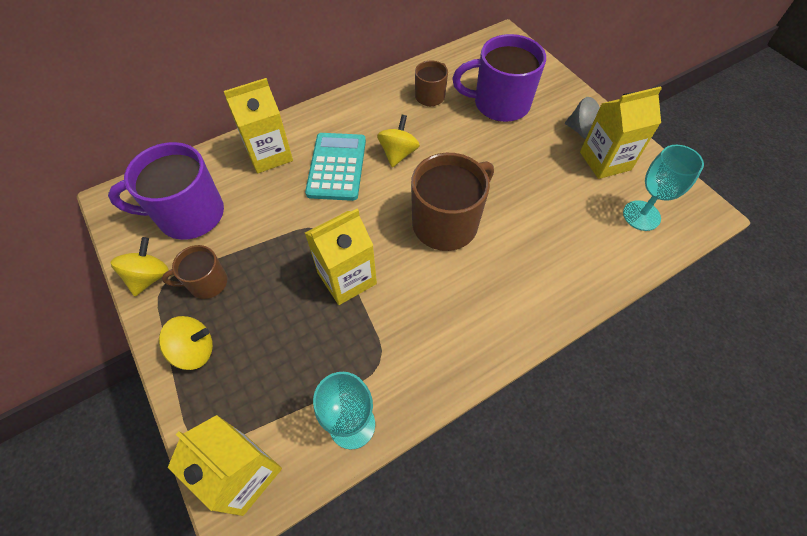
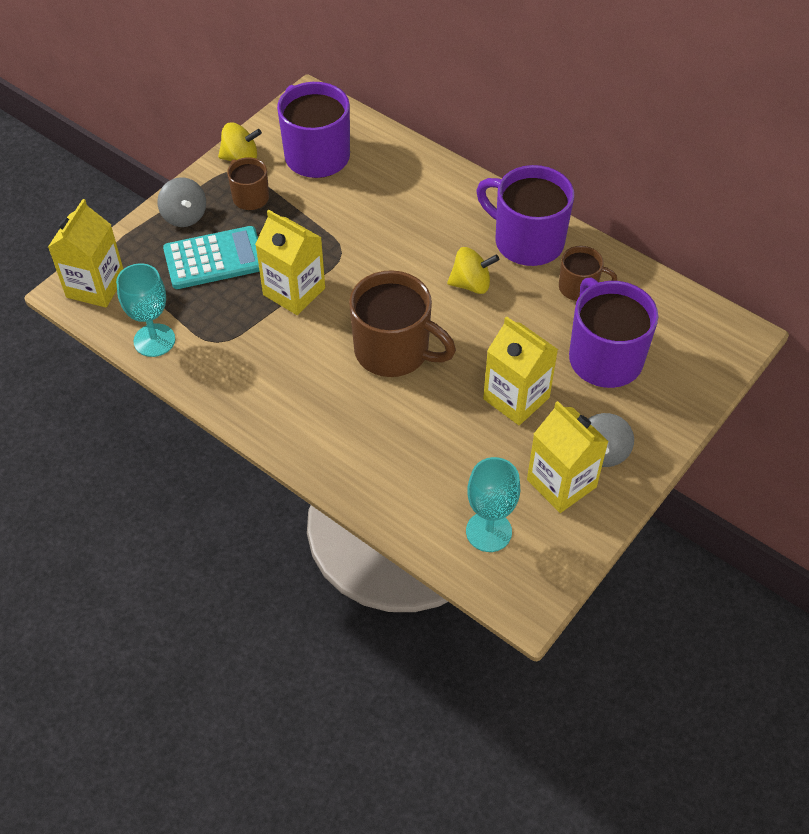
camera: 70 degrees right, 5 degrees down
yellow spinning top [159,316,213,370] -> grey spinning top [157,177,206,227]
yellow carton [224,78,293,173] -> yellow carton moved to [483,316,558,425]
turquoise calculator [305,133,366,201] -> turquoise calculator moved to [163,226,260,289]
none -> purple mug [476,165,574,266]

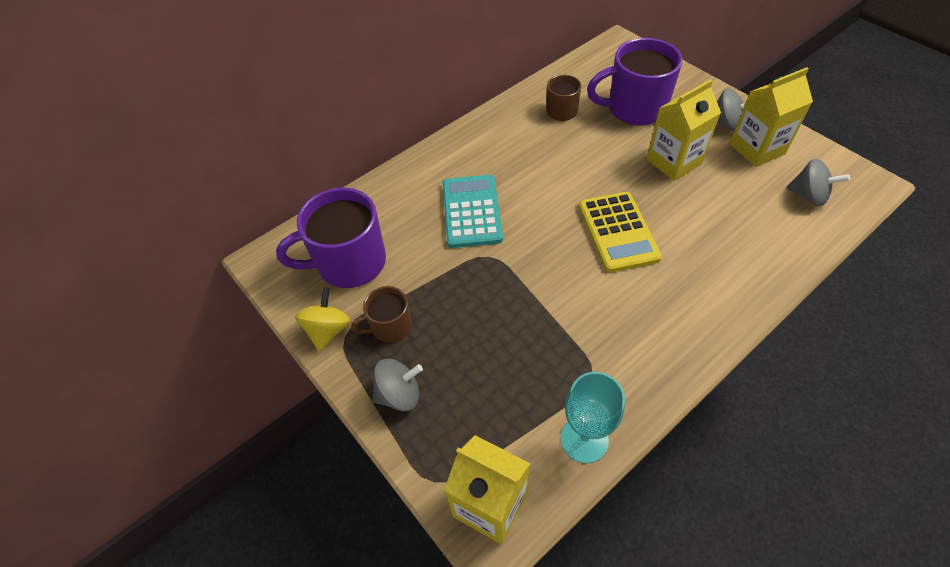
camera: 75 degrees left, 0 degrees up
turquoise calculator [163,226,260,289] -> turquoise calculator moved to [442,175,503,248]
yellow carton [255,210,325,315] -> none
brown mug [349,270,456,377] -> yellow calculator [579,192,662,273]
yellow spinning top [447,247,499,294] -> none
turquoise goblet [466,457,520,552] -> grey spinning top [786,158,850,206]
purple mug [476,165,574,266] -> none

